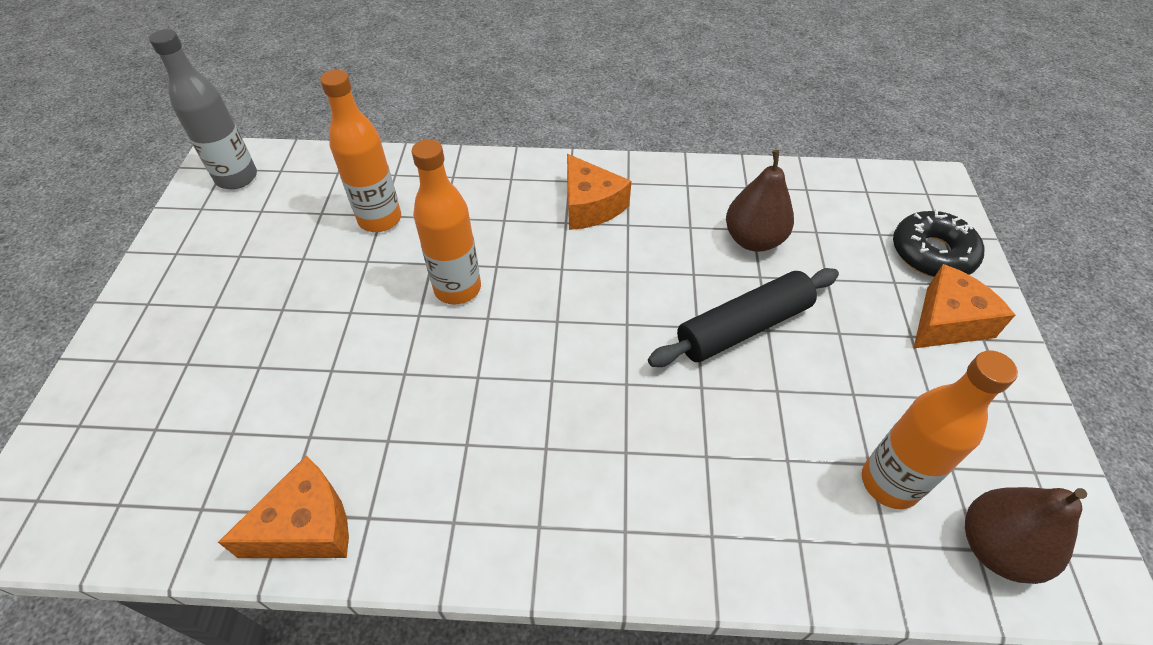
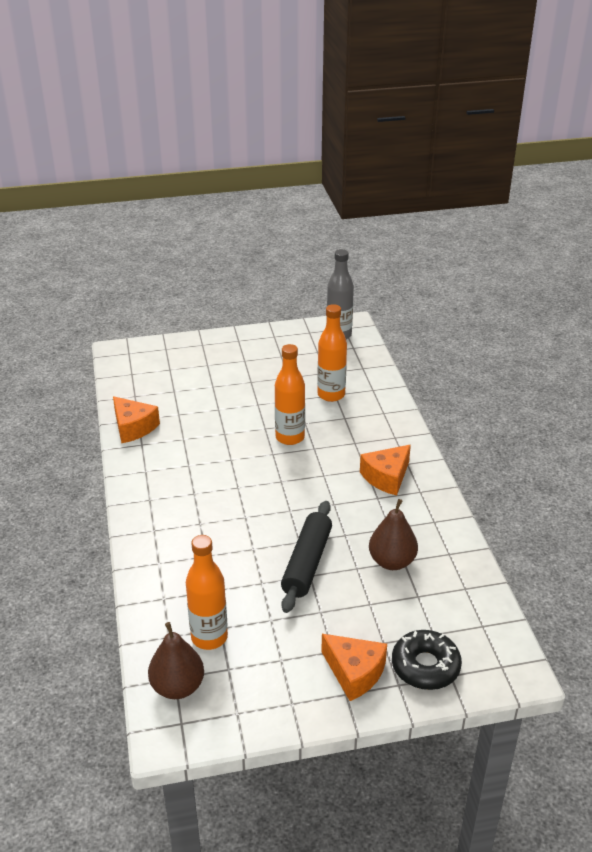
camera: 75 degrees right, 15 degrees down
black rolling pin [648,268,839,367] -> black rolling pin turned 60 degrees clockwise [281,501,332,613]

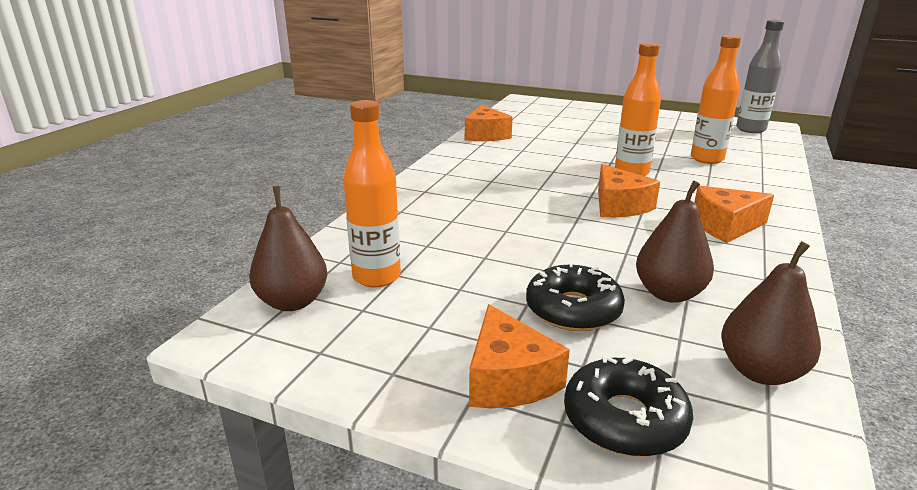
camera: 35 degrees right, 10 degrees down
black rolling pin [281,501,332,613] -> none
none -> black donut [526,262,625,331]
none -> orange cheese [598,164,660,217]
none -> brown pear [721,241,821,385]

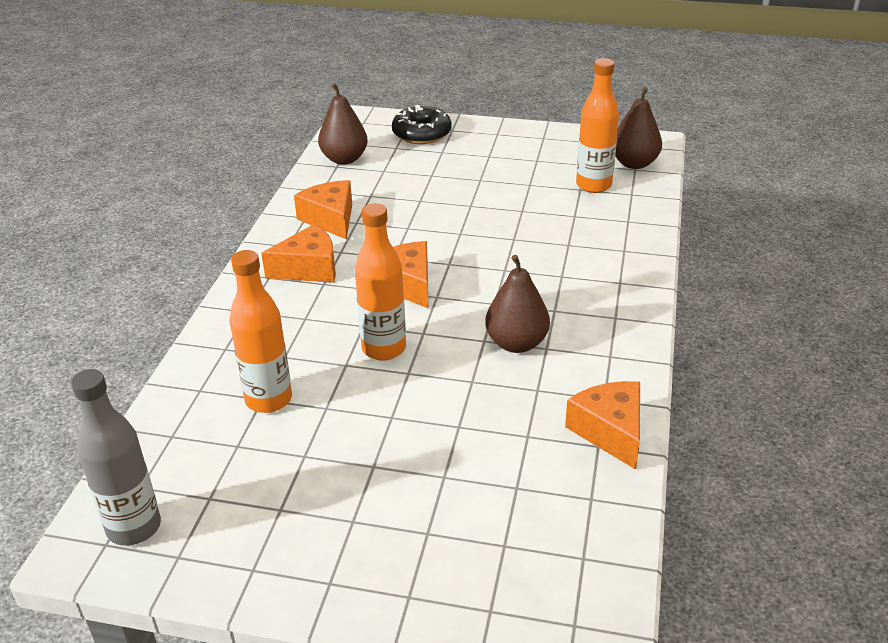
camera: 170 degrees right, 10 degrees up
orange cheese [469,304,570,408] -> orange cheese moved to [294,180,352,239]
black donut [526,262,625,331] -> none
brown pear [636,180,714,303] -> brown pear moved to [485,255,550,353]

